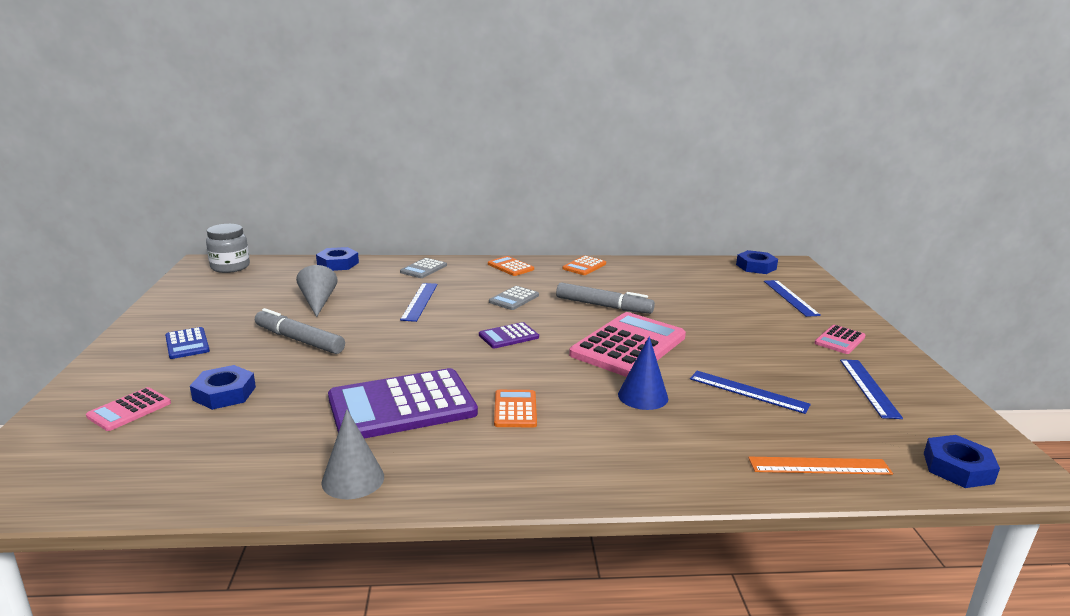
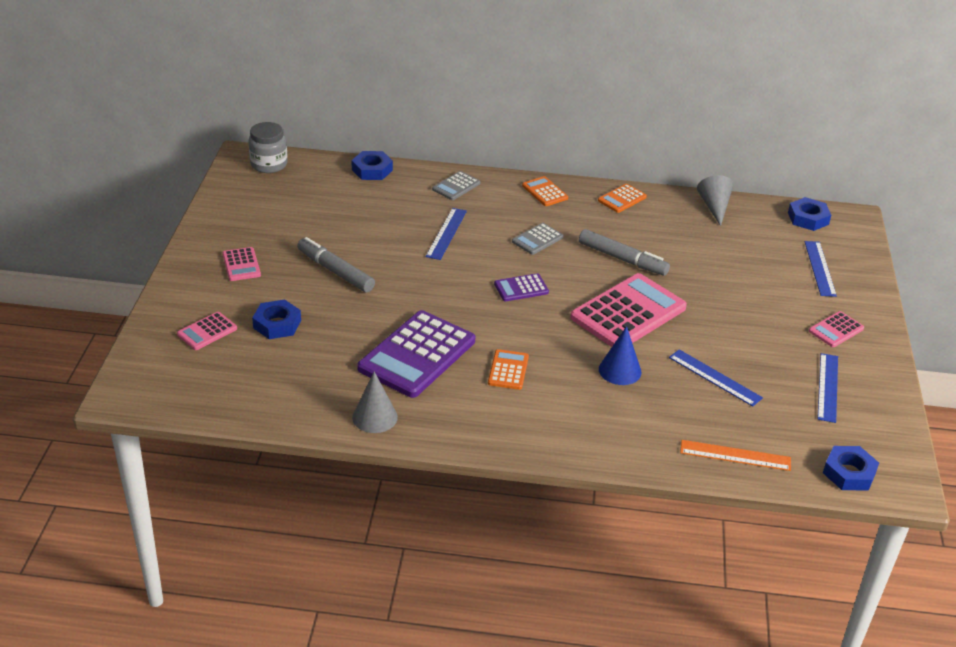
camera: 10 degrees right, 15 degrees up
blue calculator [165,327,210,359] -> pink calculator [223,247,261,281]
grey cone [296,265,338,317] -> grey cone moved to [697,175,733,226]
purple calculator [328,368,478,439] -> purple calculator turned 45 degrees counterclockwise [357,310,475,398]

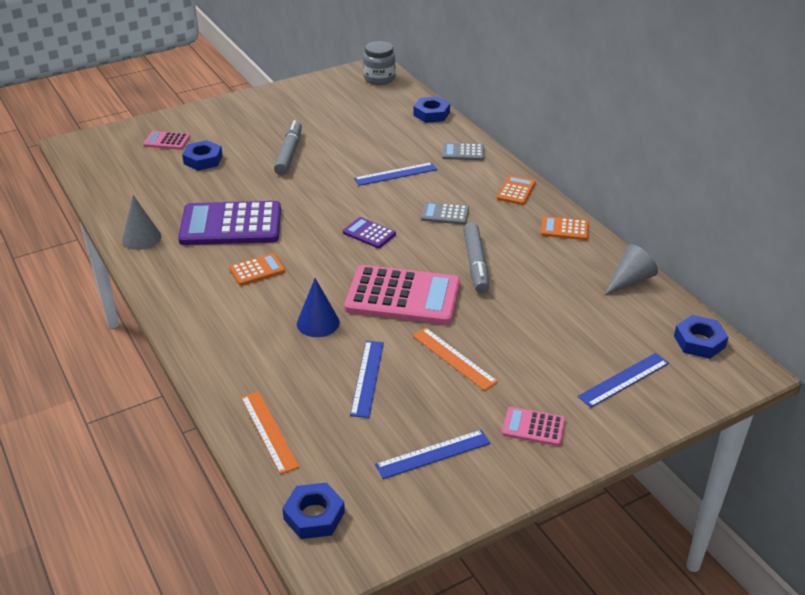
camera: 55 degrees right, 0 degrees up
pink calculator [223,247,261,281] -> none
none -> orange ruler [412,327,498,391]

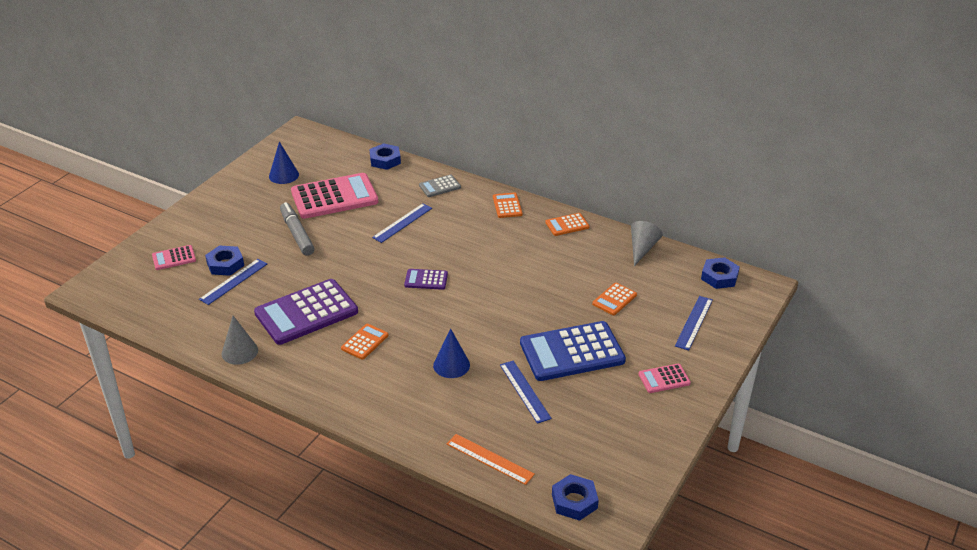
camera: 30 degrees left, 0 degrees up
pink calculator [344,265,460,325] -> pink calculator moved to [291,173,378,219]
grey jar [363,41,395,85] -> none
blue ruler [375,430,491,479] -> blue ruler moved to [199,259,267,305]
orange ruler [412,327,498,391] -> blue calculator [520,321,626,381]
grey calculator [421,202,469,225] -> none
grey marker [463,222,489,293] -> none
none -> blue cone [269,142,299,184]
none -> orange calculator [592,283,637,315]

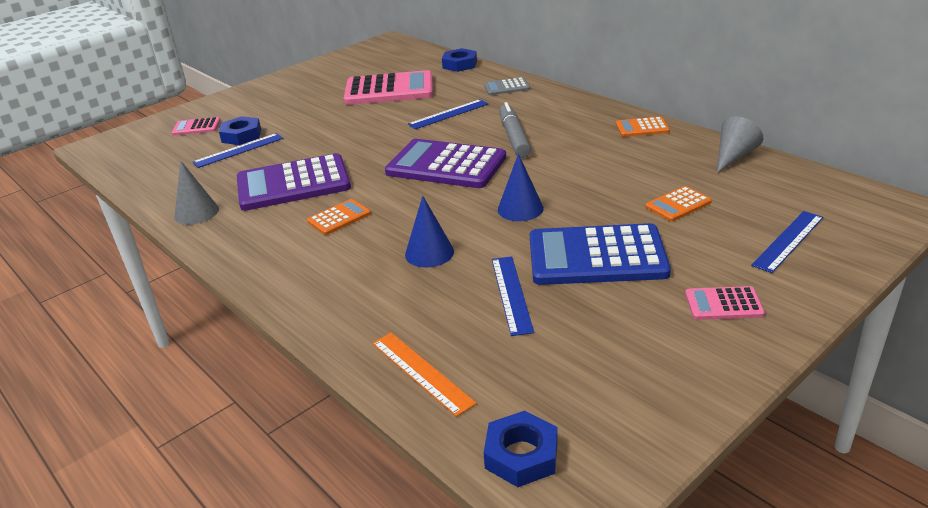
camera: 20 degrees right, 5 degrees down
blue cone [269,142,299,184] -> blue cone moved to [498,154,544,221]
grey marker [280,202,314,256] -> grey marker moved to [499,102,531,158]
purple calculator [404,269,448,290] -> purple calculator [385,139,506,188], size x2.11
orange calculator [493,192,522,218] -> none
blue nut [701,257,740,289] -> none

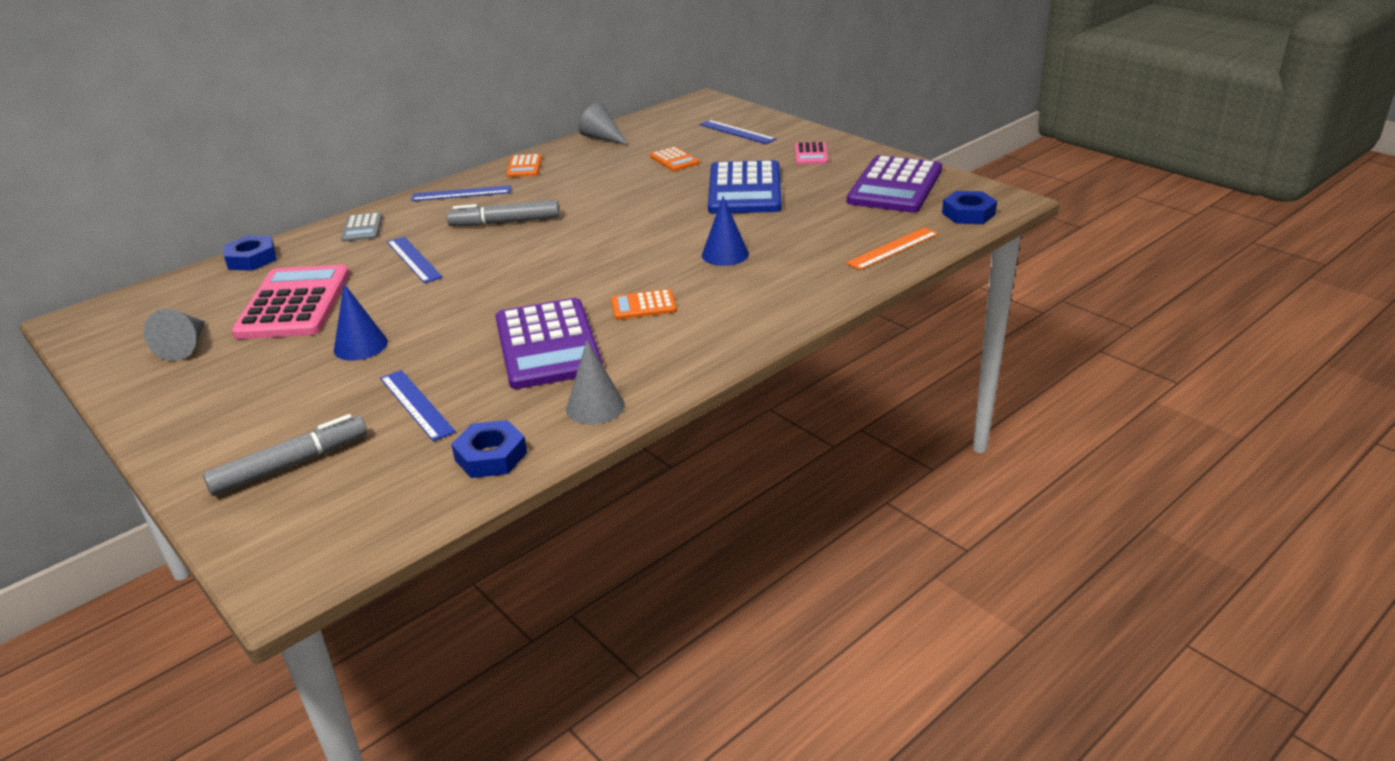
camera: 90 degrees left, 0 degrees up
pink calculator [172,117,221,135] -> grey marker [203,414,367,496]
blue nut [219,116,261,145] -> blue nut moved to [451,420,527,478]
orange calculator [307,199,371,235] -> orange calculator turned 60 degrees counterclockwise [611,289,677,319]
purple calculator [385,139,506,188] -> purple calculator moved to [847,155,942,213]
blue ruler [492,256,534,336] -> blue ruler moved to [411,185,511,201]
blue cone [498,154,544,221] -> blue cone moved to [334,284,388,361]
none -> grey cone [144,309,205,361]

